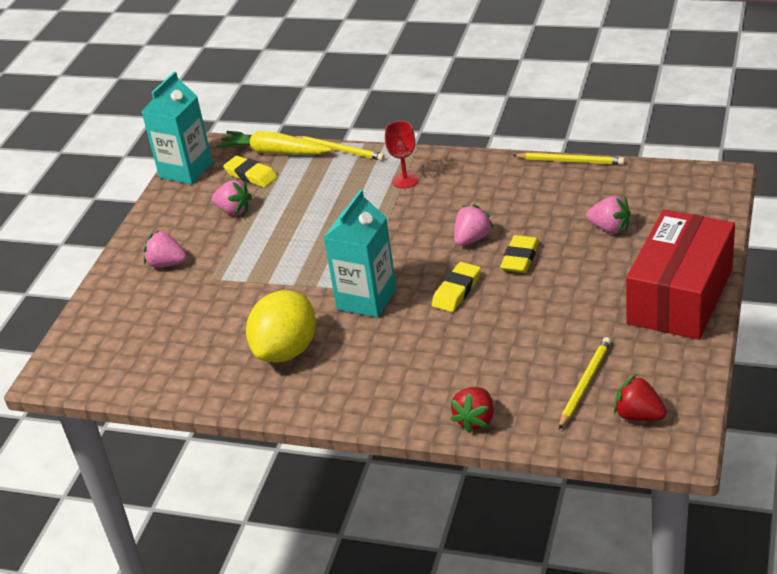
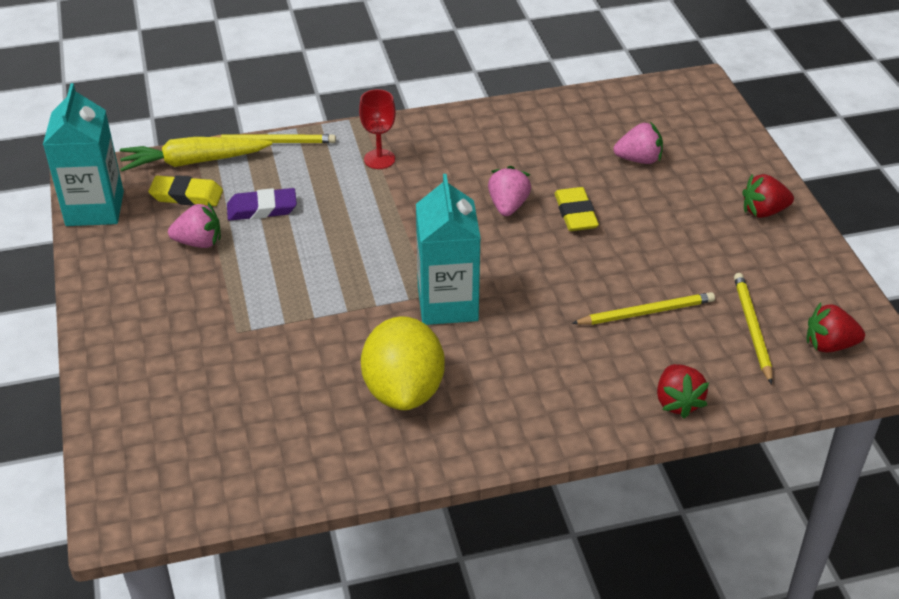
camera: 35 degrees left, 5 degrees up
pink strawberry [144,231,187,268] -> none
yellow eraser [432,262,481,312] -> none
yellow pencil [513,152,625,165] -> yellow pencil moved to [572,292,715,325]
red box [626,210,735,340] -> red strawberry [742,174,794,218]
none -> purple eraser [227,188,297,221]

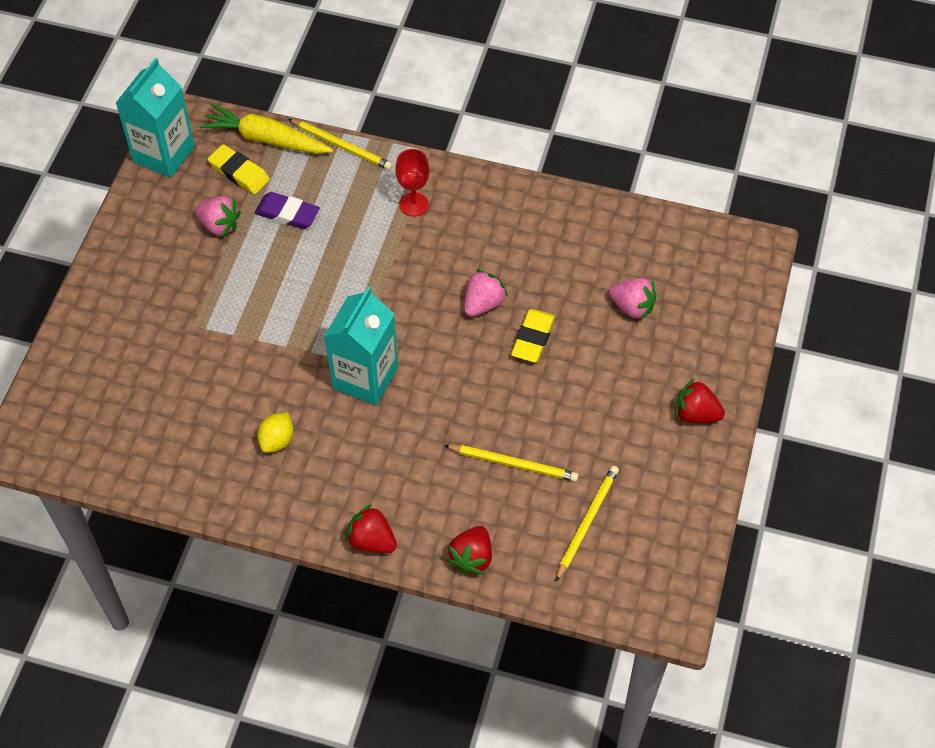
camera: 30 degrees right, 15 degrees up
yellow lemon [361,316,445,410] -> yellow lemon [257,413,293,453], size x0.48
red strawberry [807,303,865,352] -> red strawberry moved to [345,505,397,553]

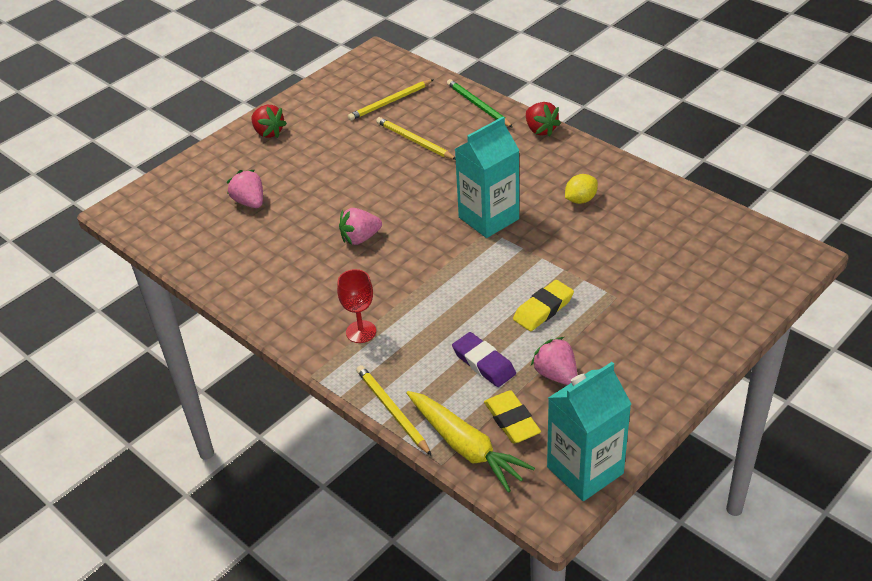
camera: 150 degrees left, 15 degrees down
red strawberry [447,526,492,575] -> green pencil [447,79,513,128]
yellow eraser [511,309,555,363] -> yellow eraser moved to [513,280,574,331]

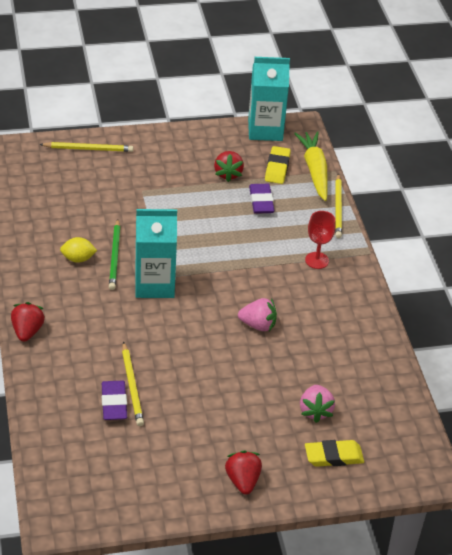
camera: 150 degrees left, 0 degrees up
yellow pencil [348,79,434,121] -> yellow pencil moved to [39,142,133,152]
green pencil [447,79,513,128] -> green pencil moved to [109,219,120,290]
yellow eraser [513,280,574,331] -> yellow eraser moved to [305,440,364,467]
pink strawberry [531,337,577,385] -> red strawberry [214,151,244,182]
none -> purple eraser [102,380,127,420]

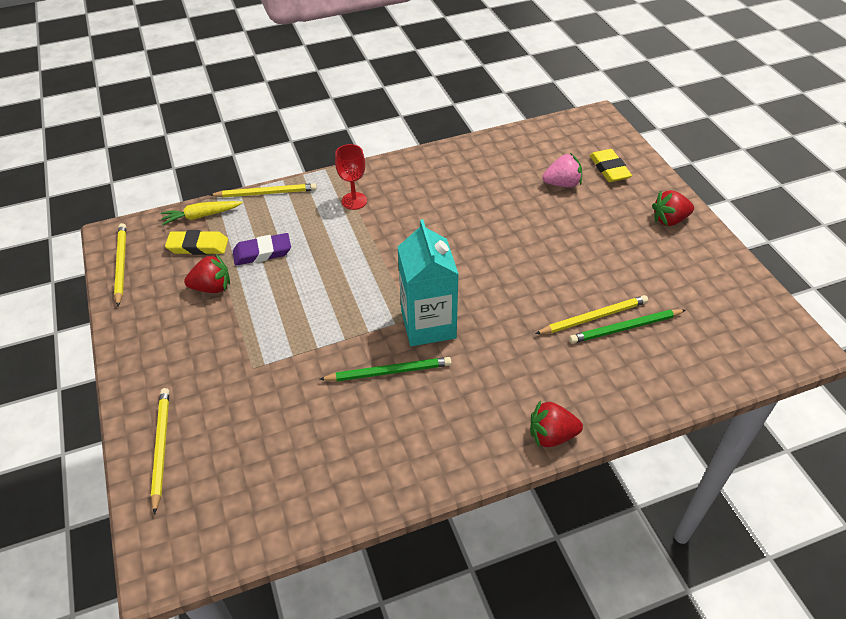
camera: 95 degrees left, 5 degrees up
yellow lemon [60,237,97,263] -> none
purple eraser [102,380,127,420] -> green pencil [569,309,686,343]
pink strawberry [238,298,277,331] -> none
turquoise carton [248,57,290,141] -> yellow pencil [114,223,126,307]
yellow carrot [294,131,328,201] -> yellow carrot [161,201,243,225], size x0.65

